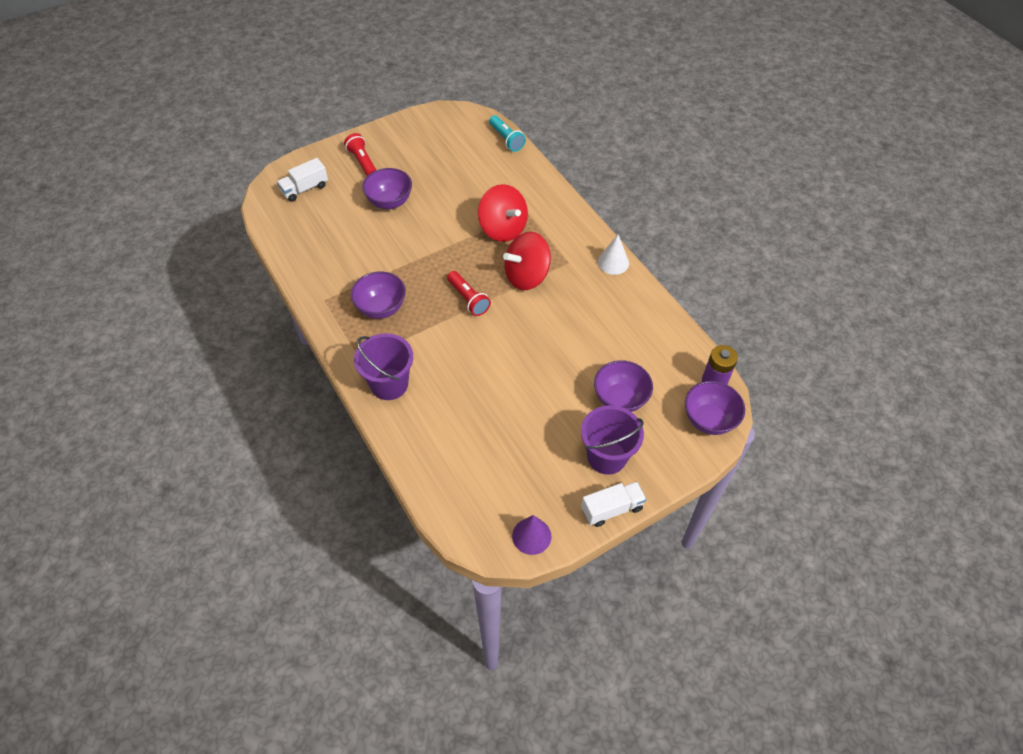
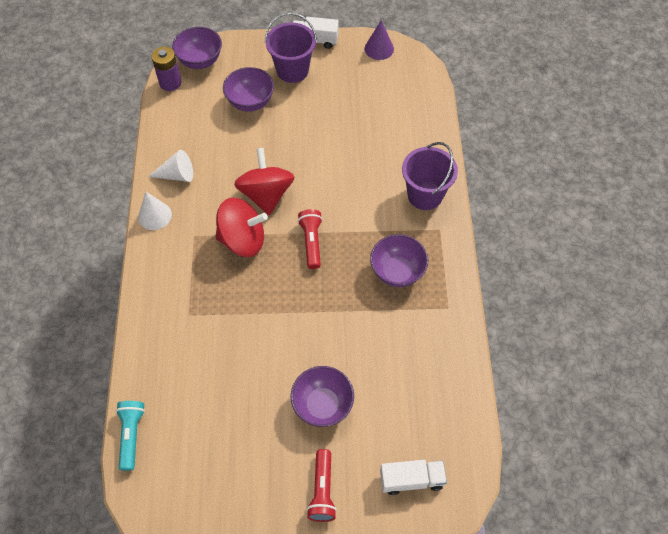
camera: 150 degrees left, 5 degrees up
red spinning top [478,184,528,242] -> red spinning top moved to [234,148,295,215]
none -> white cone [148,150,193,182]

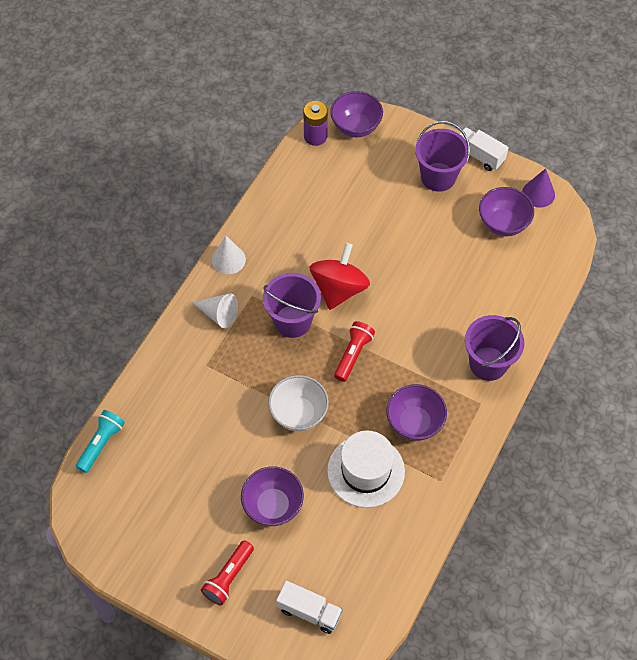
camera: 30 degrees right, 0 degrees up
white cone [148,150,193,182] -> white cone moved to [191,294,238,328]
red spinning top [215,198,268,257] -> purple bucket [263,273,321,338]
purple bowl [223,67,274,112] -> purple bowl moved to [479,187,534,236]
none -> white bowl [268,375,329,431]
none -> white hat [327,430,405,508]

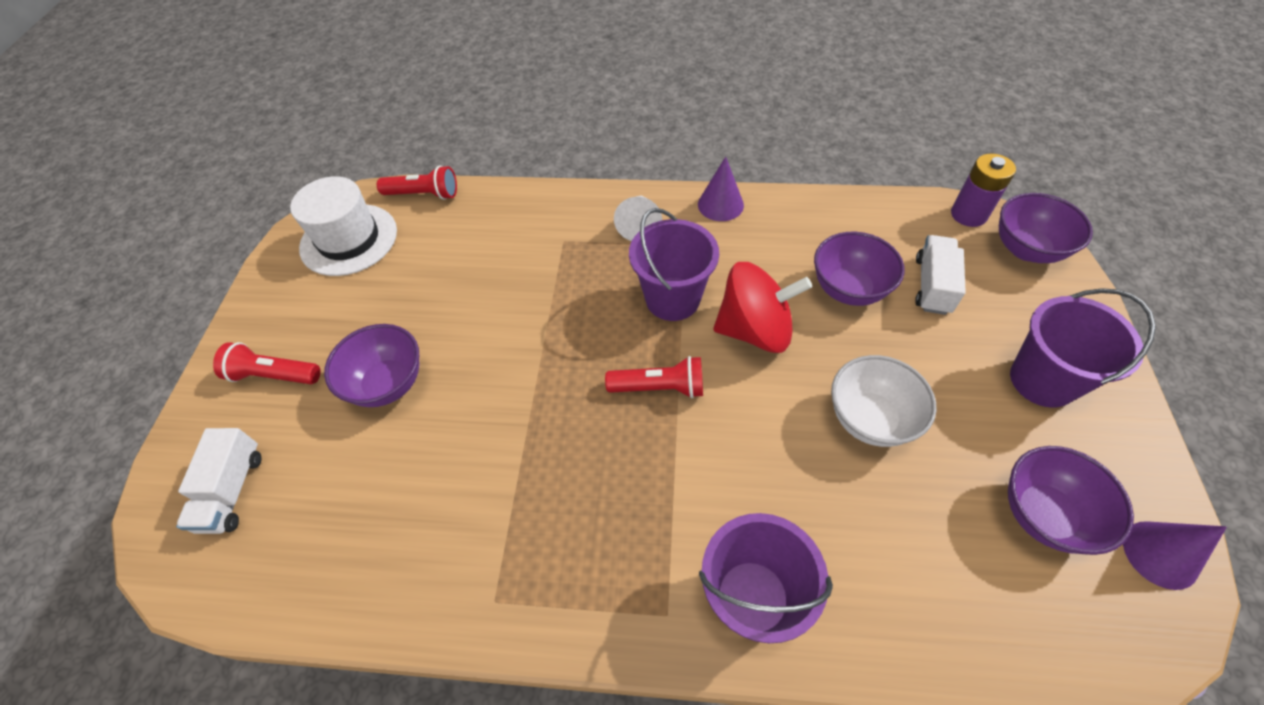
camera: 70 degrees right, 5 degrees down
turquoise flashlight [76,410,125,473] -> red flashlight [377,165,457,200]
white cone [212,236,246,274] -> purple cone [698,157,744,221]
white bowl [268,375,329,431] -> white bowl moved to [831,355,936,447]
white hat [327,430,405,508] -> white hat moved to [290,176,397,276]
purple bowl [386,384,447,441] -> purple bowl moved to [814,232,905,306]
white truck [459,127,509,171] -> white truck moved to [915,235,966,315]

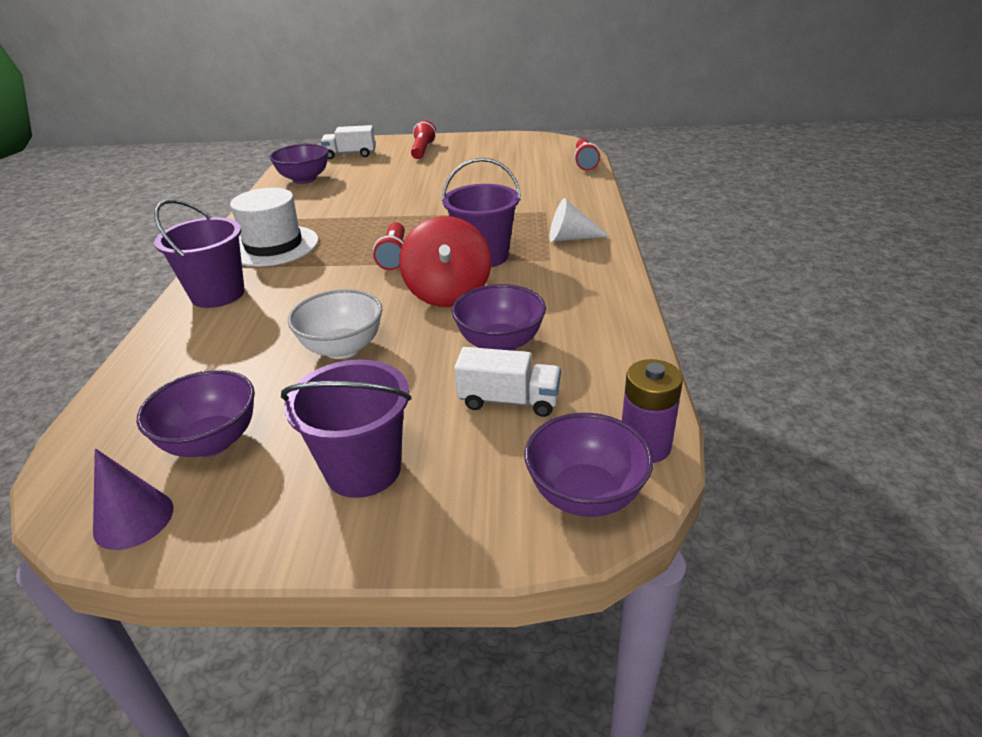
camera: 85 degrees right, 20 degrees down
white hat [290,176,397,276] -> white hat moved to [230,188,319,267]
purple bowl [324,324,419,407] -> purple bowl moved to [270,144,329,184]
purple cone [698,157,744,221] -> none

